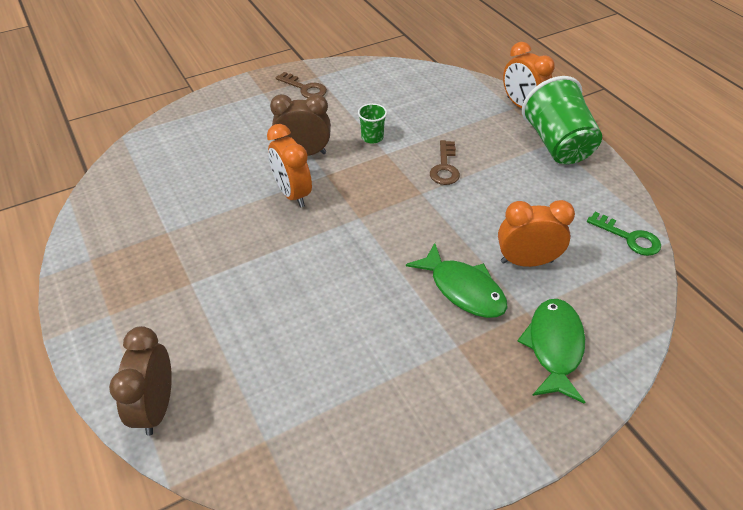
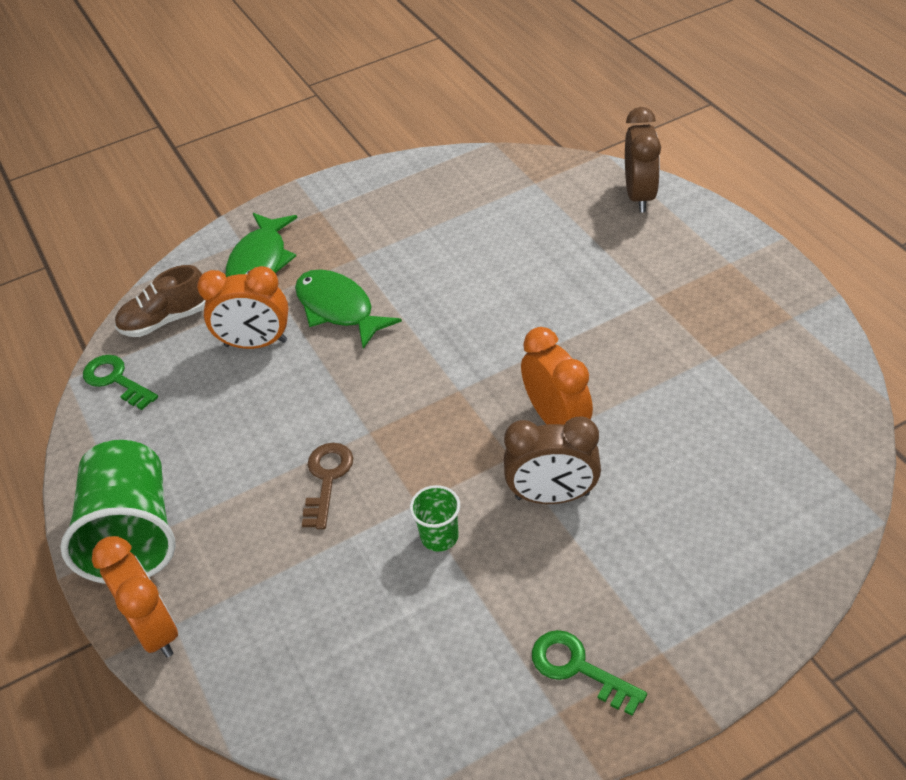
camera: 175 degrees left, 0 degrees up
brown key [276,72,327,98] -> green key [532,630,647,716]
none -> brown shoe [115,265,206,337]

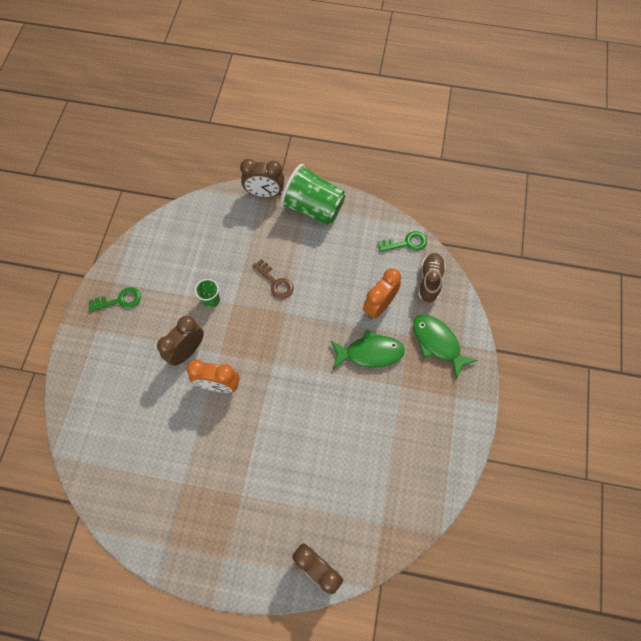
camera: 125 degrees right, 20 degrees up
orange clock [92,536,178,658] -> brown clock [240,159,284,198]

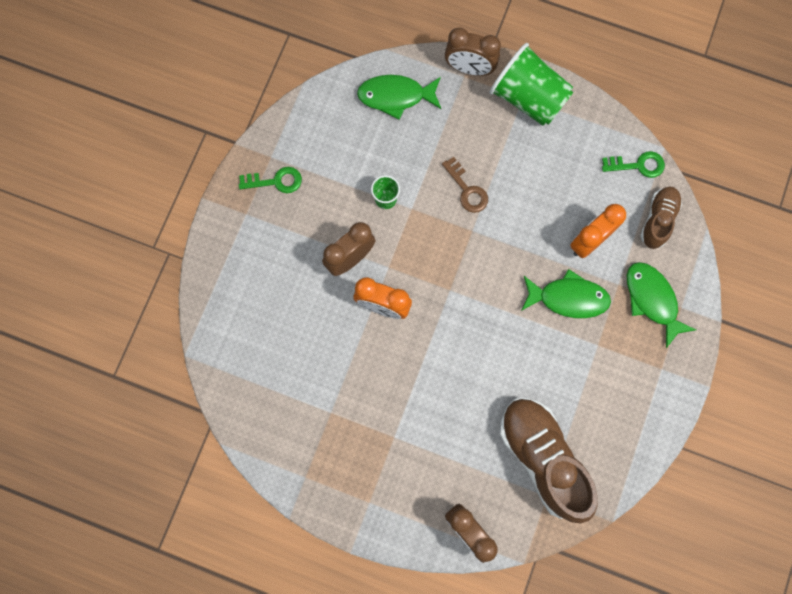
camera: 10 degrees right, 10 degrees up
none -> green fish [357,75,441,120]
none -> brown shoe [500,398,598,524]

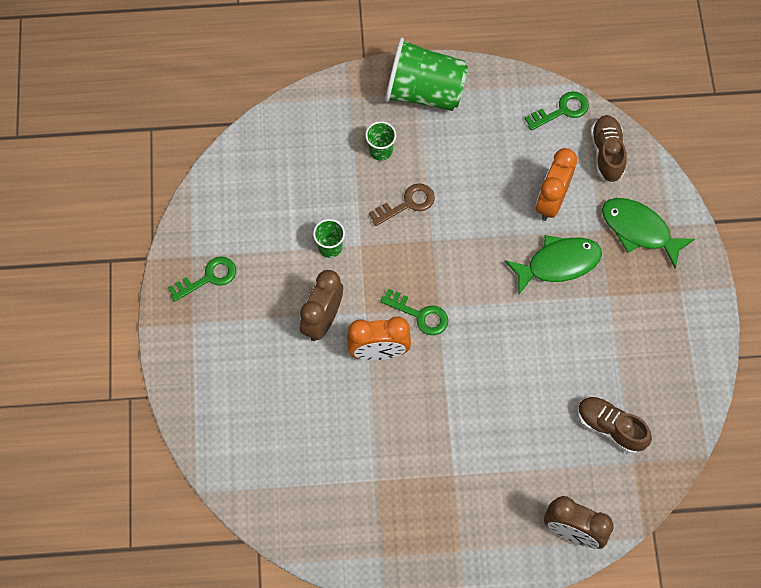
camera: 25 degrees left, 10 degrees down
green fish [357,75,441,120] -> none
brown key [442,157,488,213] -> brown key turned 60 degrees counterclockwise [369,183,435,226]
brown clock [445,28,501,76] -> none
brown shoe [500,398,598,524] -> brown shoe [578,397,652,454], size x0.55
none -> green cup [365,121,396,161]
none -> green key [380,289,448,335]

